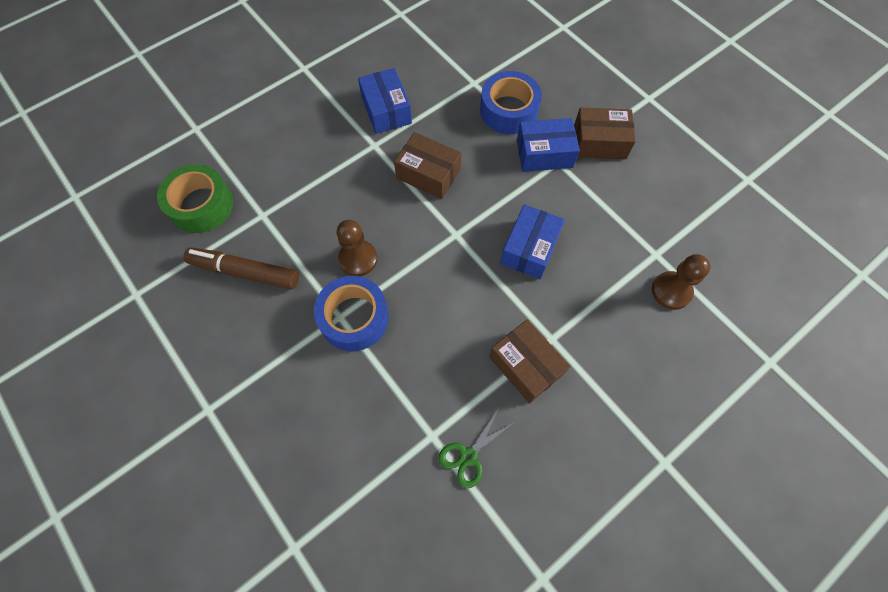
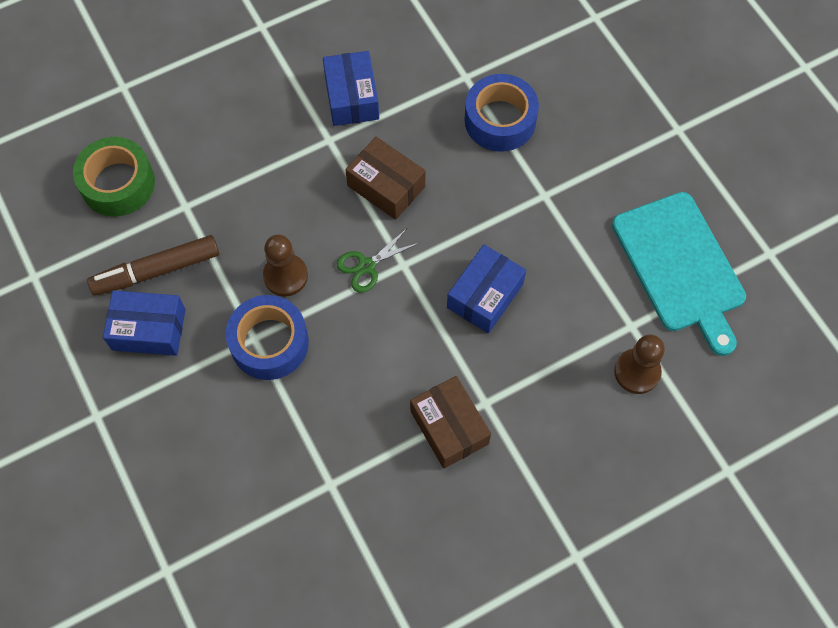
camera: 10 degrees right, 0 degrees up
brown marker [183,247,299,290] -> brown marker turned 45 degrees counterclockwise [87,235,219,295]
green scissors [438,408,515,488] -> green scissors moved to [337,228,419,293]
blue box [517,118,580,172] -> blue box moved to [103,290,186,356]
brown box [574,108,636,159] -> none
none -> turquoise cutting board [612,192,746,356]

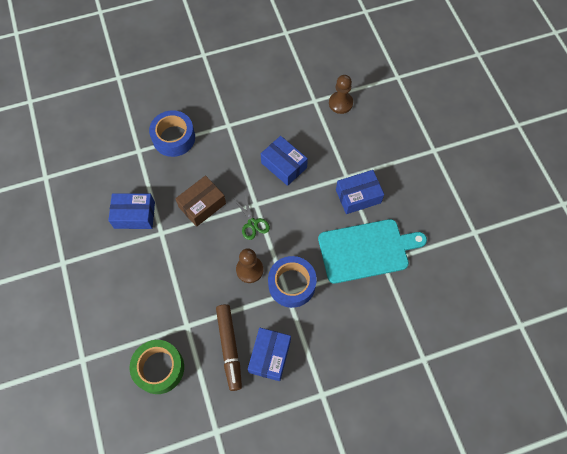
camera: 80 degrees left, 0 degrees up
brown box [410,376,491,468] -> blue box [336,170,384,214]
turquoise cutting board [612,192,746,356] -> turquoise cutting board moved to [318,219,427,284]

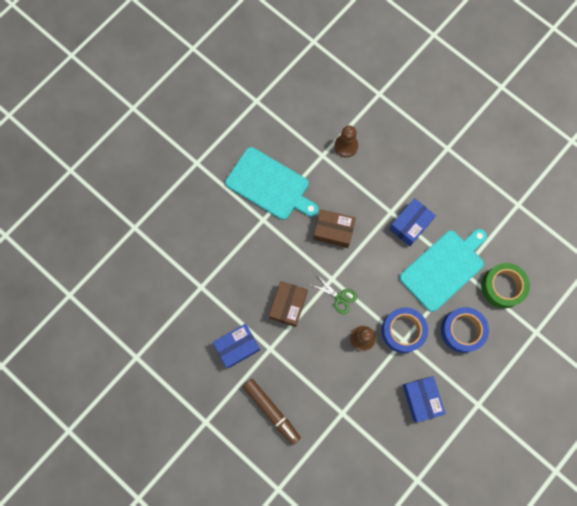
camera: 30 degrees left, 10 degrees up
green tape [130,340,184,394] -> green tape moved to [481,263,530,308]
blue tape [149,110,195,157] -> blue tape moved to [441,307,489,353]
brown marker [216,304,242,391] -> brown marker moved to [243,379,301,445]
blue box [261,136,308,186] -> brown box [313,209,356,248]
none -> turquoise cutting board [225,147,318,220]

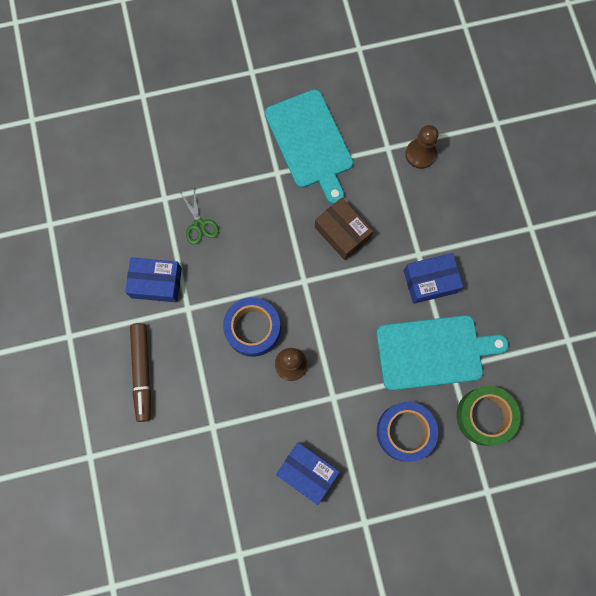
camera: 35 degrees right, 0 degrees up
brown box [269,281,308,327] -> none
green scissors [312,275,357,314] -> green scissors moved to [181,190,219,245]
blue tape [382,307,428,353] -> blue tape moved to [223,297,281,357]
blue box [403,376,445,422] -> blue box turned 75 degrees counterclockwise [276,442,340,505]

